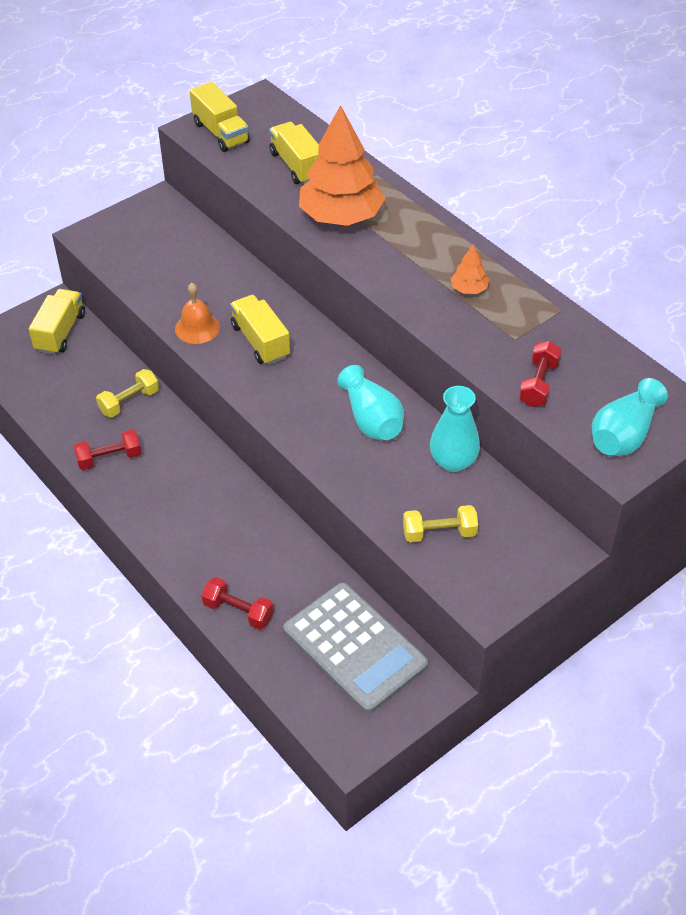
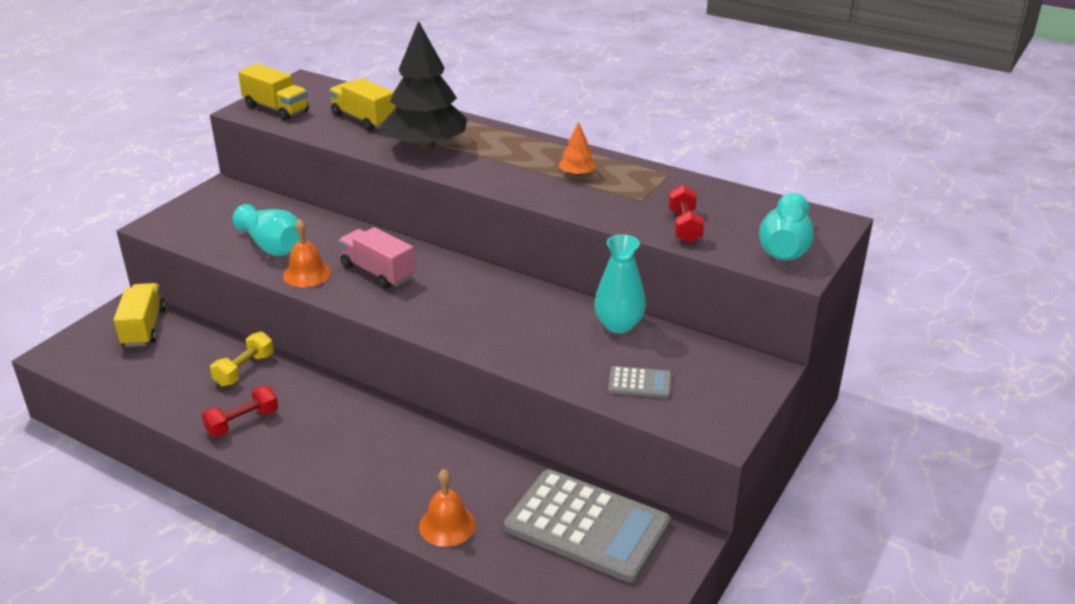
camera: 20 degrees left, 15 degrees down
red dumbbell [201,577,274,630] -> orange bell [419,469,476,547]
yellow truck [230,295,290,365] -> pink truck [338,227,415,289]
orange tree [299,105,385,226] -> black tree [382,21,467,150]
turquoise vase [337,365,404,440] -> turquoise vase moved to [233,204,300,256]
yellow dumbbell [403,505,478,543] -> grey calculator [608,366,671,398]

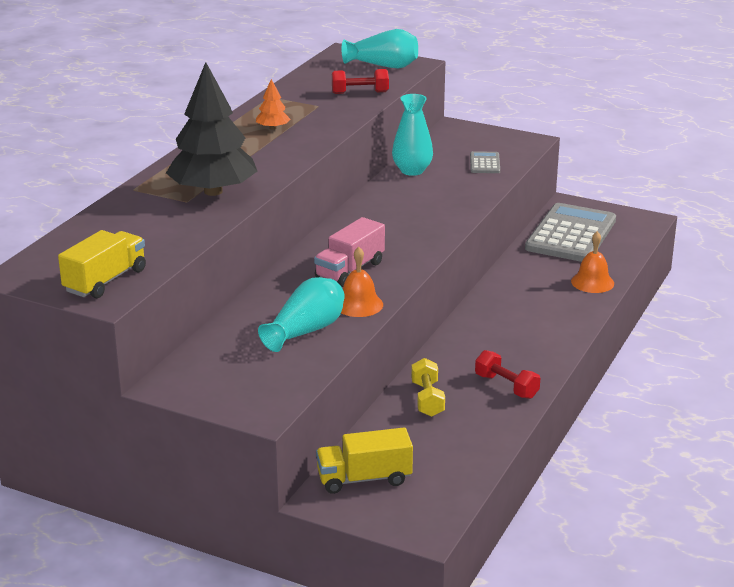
camera: 95 degrees left, 5 degrees down
yellow dumbbell [210,332,274,386] -> yellow dumbbell turned 60 degrees clockwise [411,358,445,417]
yellow truck [329,78,396,131] -> none

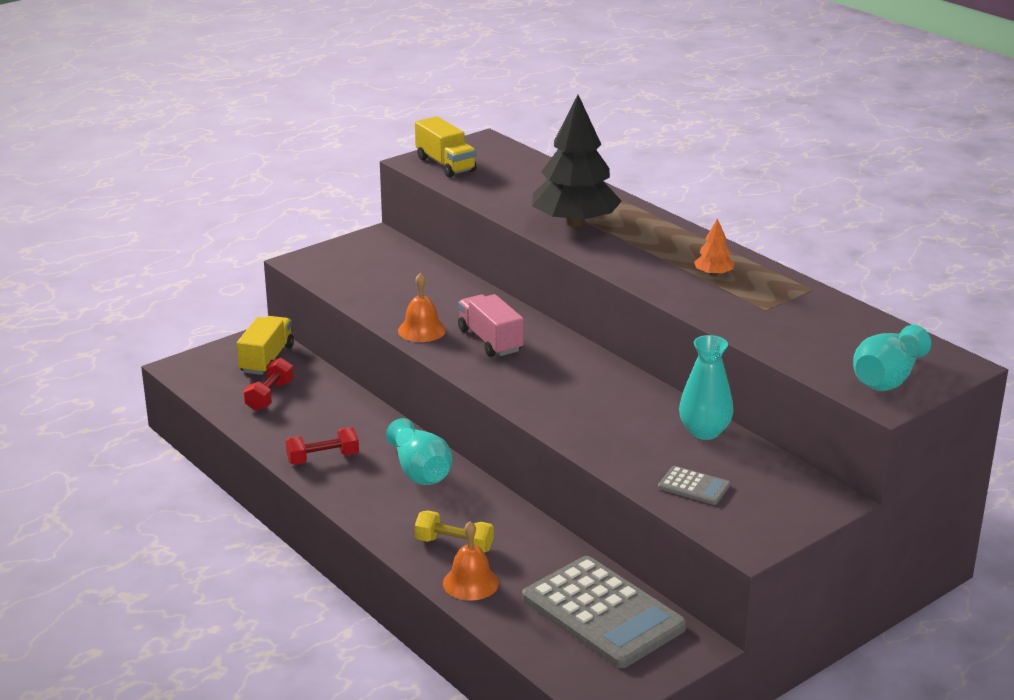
camera: 115 degrees right, 0 degrees up
turquoise vase [258,277,345,352] -> turquoise vase moved to [386,418,452,485]
red dumbbell [332,69,389,94] -> red dumbbell moved to [244,358,294,411]
yellow dumbbell [411,358,445,417] -> yellow dumbbell moved to [415,510,494,553]

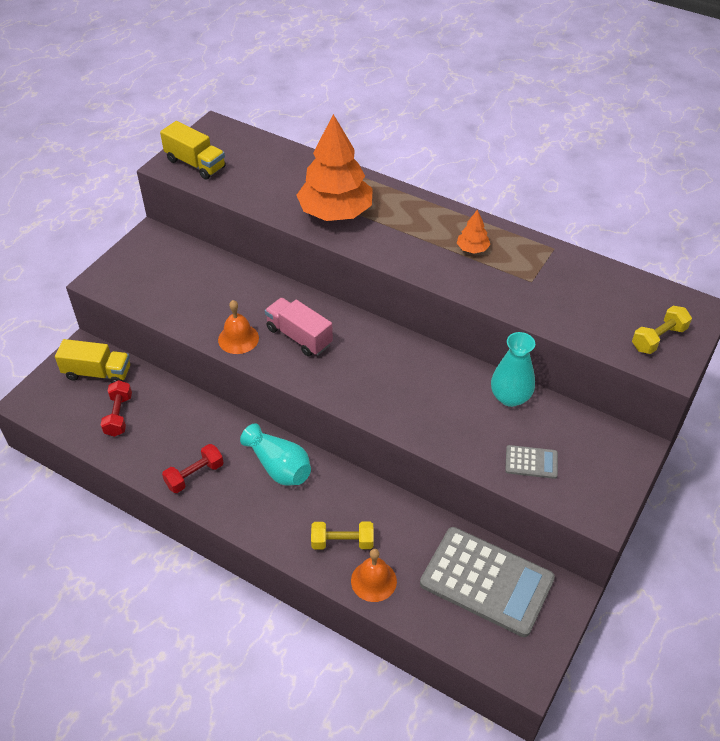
camera: 20 degrees left, 20 degrees up
yellow truck [237,316,294,375] -> yellow truck turned 105 degrees clockwise [55,339,130,383]
black tree [532,95,621,227] -> orange tree [296,114,373,221]
turquoise vase [853,325,931,391] -> yellow dumbbell [632,306,692,354]

